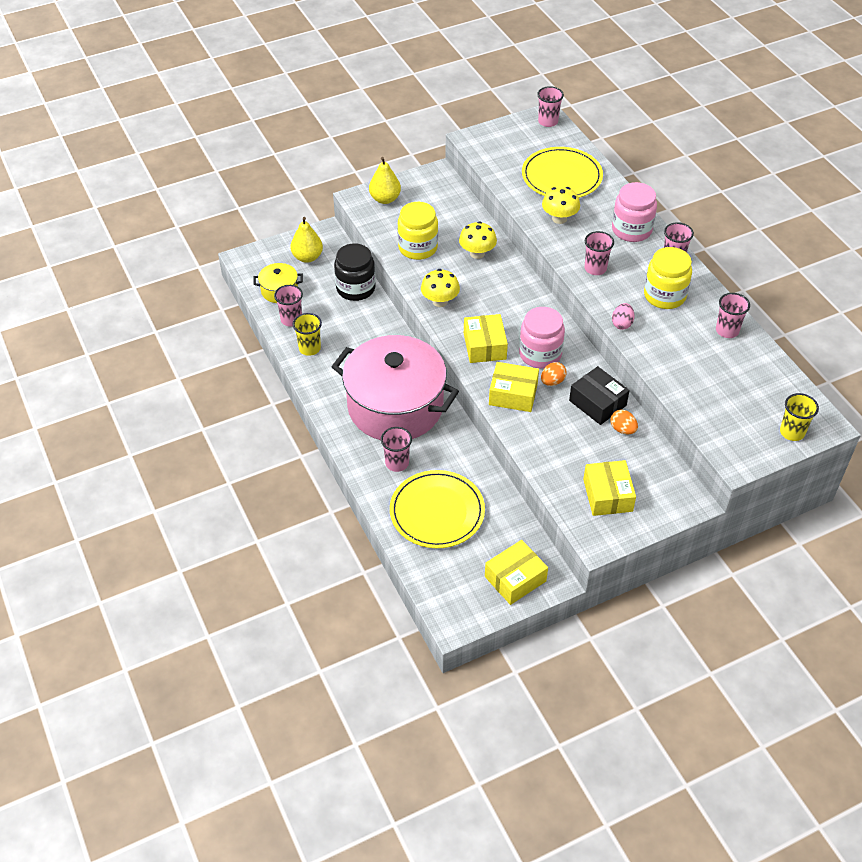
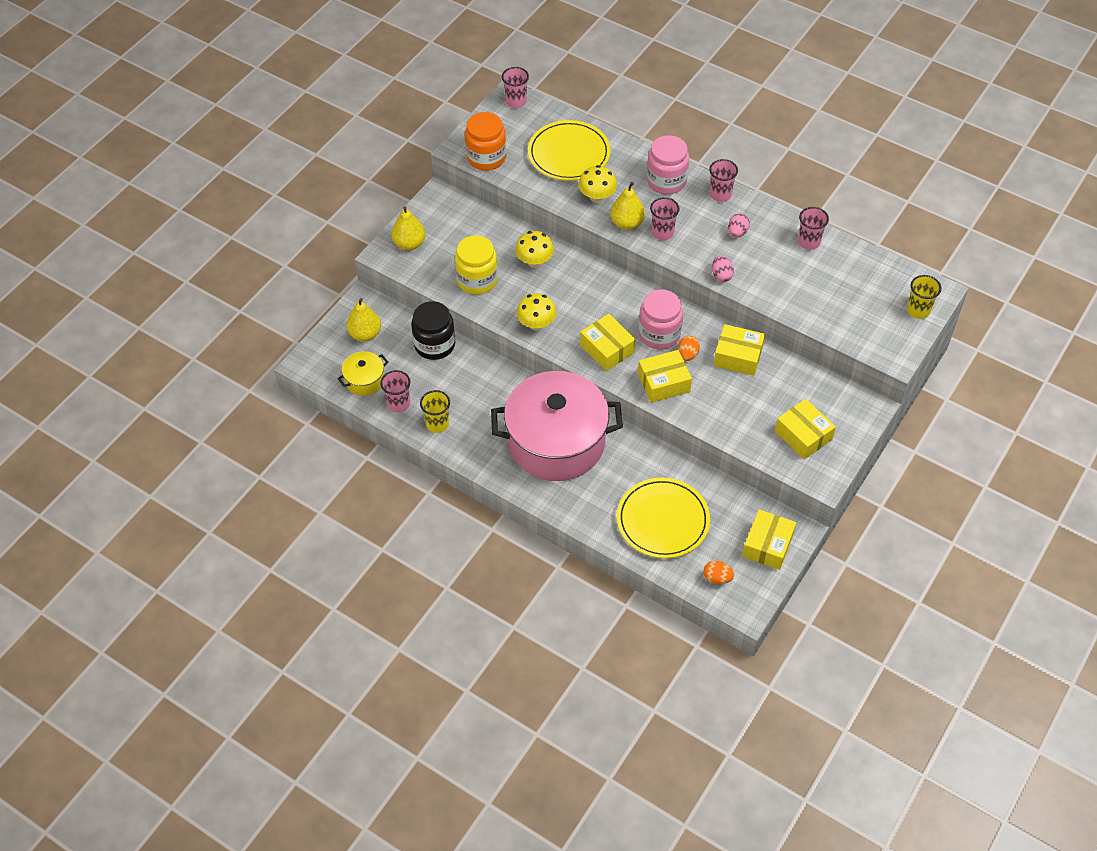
camera: 30 degrees left, 5 degrees up
pink cup [381,427,412,472] -> none
black box [569,366,630,425] -> yellow box [714,324,765,376]
orange egg [610,410,638,434] -> orange egg moved to [703,561,734,584]
yellow jar [644,247,692,309] -> pink egg [728,213,750,237]
none -> orange jar [465,112,506,170]
none -> yellow pear [610,182,645,230]

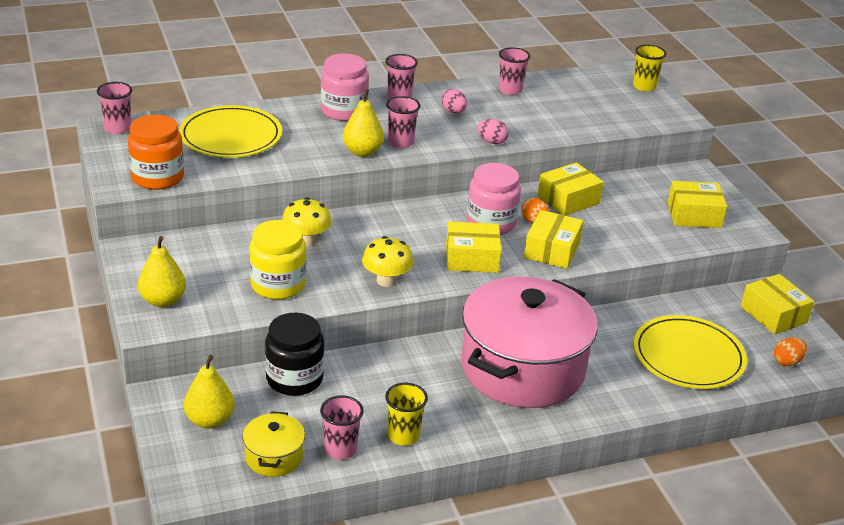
camera: 55 degrees left, 20 degrees down
yellow mushroom [579,165,617,203] -> none

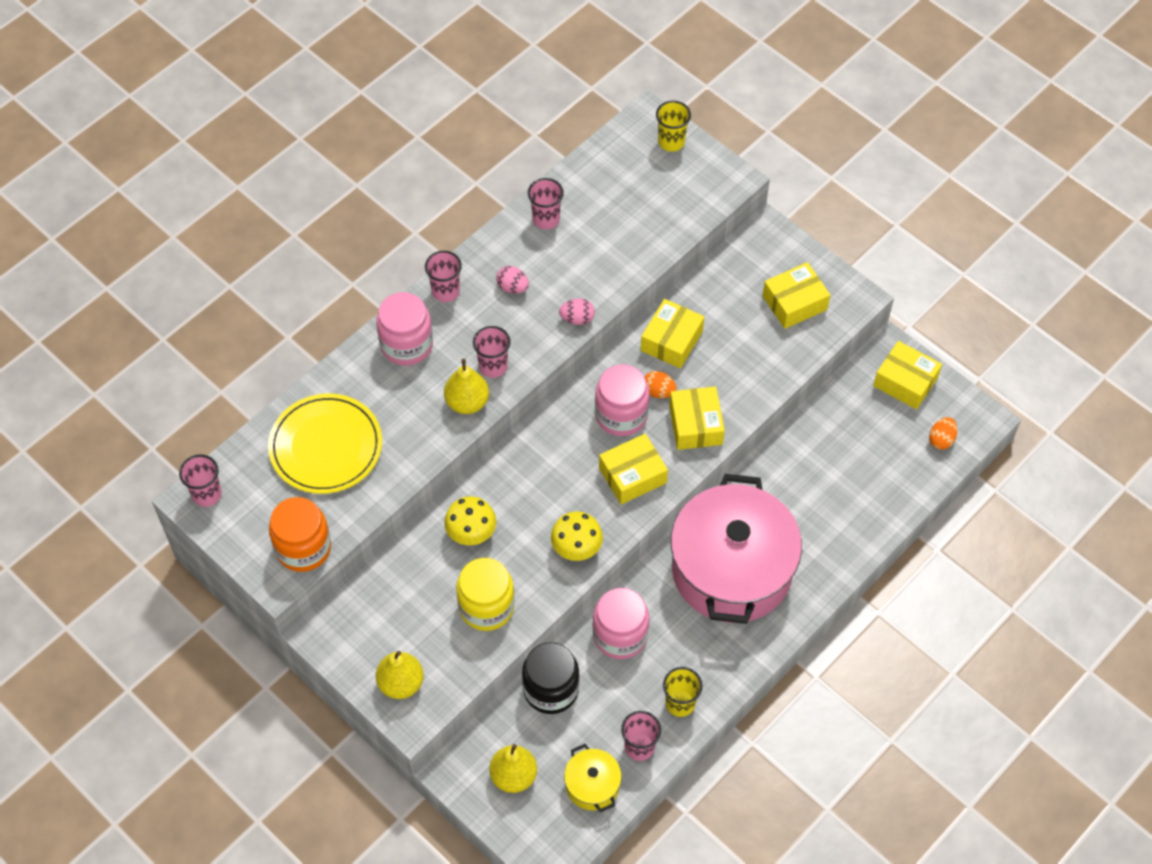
camera: 25 degrees left, 25 degrees up
yellow plate [633,315,747,389] -> none
none -> pink jar [593,588,649,659]

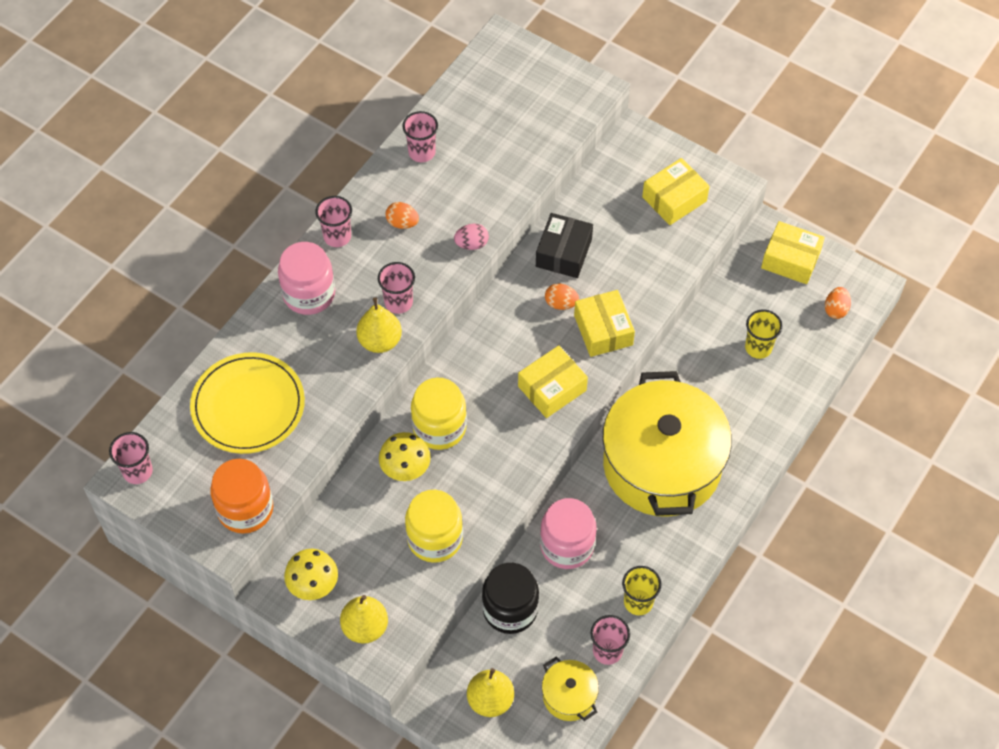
camera: 10 degrees left, 0 degrees up
pink egg [496,266,529,294] -> orange egg [386,202,419,229]
yellow mushroom [551,511,603,561] -> yellow mushroom moved to [284,549,338,600]
pink jar [595,364,649,436] -> none
yellow box [641,299,704,369] -> black box [536,213,593,278]
yellow cup [656,101,691,152] -> yellow cup moved to [745,310,782,359]
pink pot [671,474,802,624] -> yellow pot [603,371,732,517]
none -> yellow jar [411,378,467,450]

